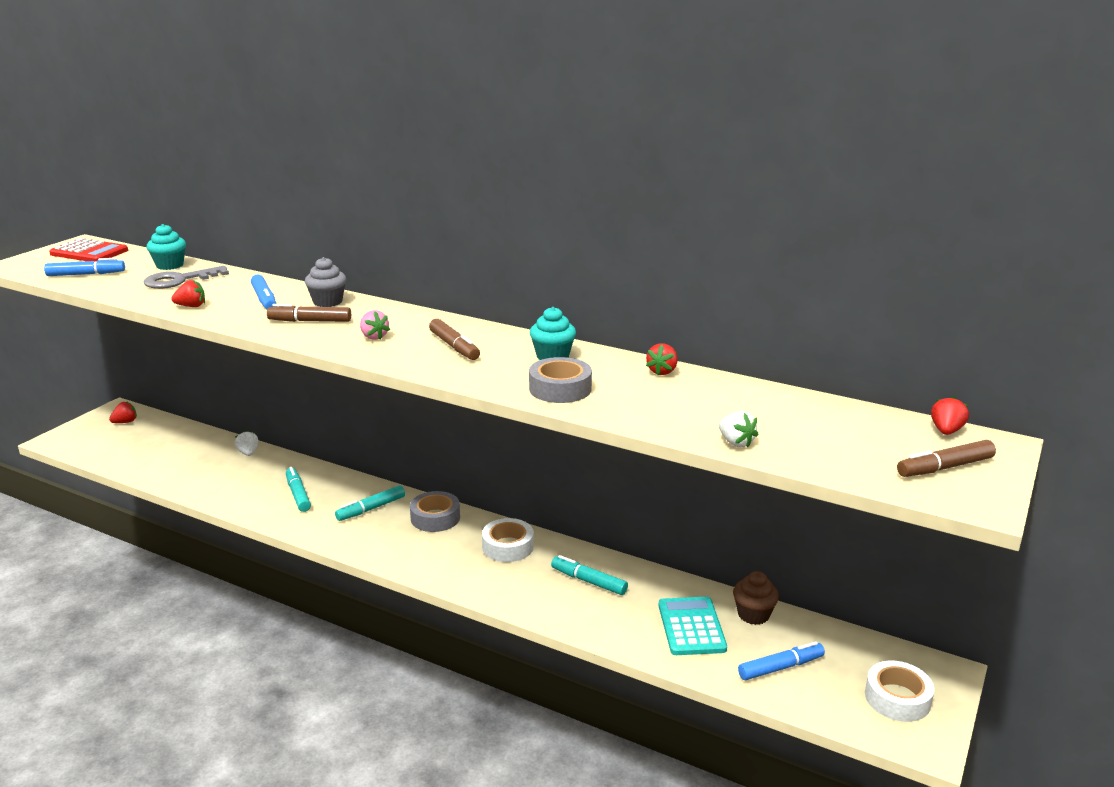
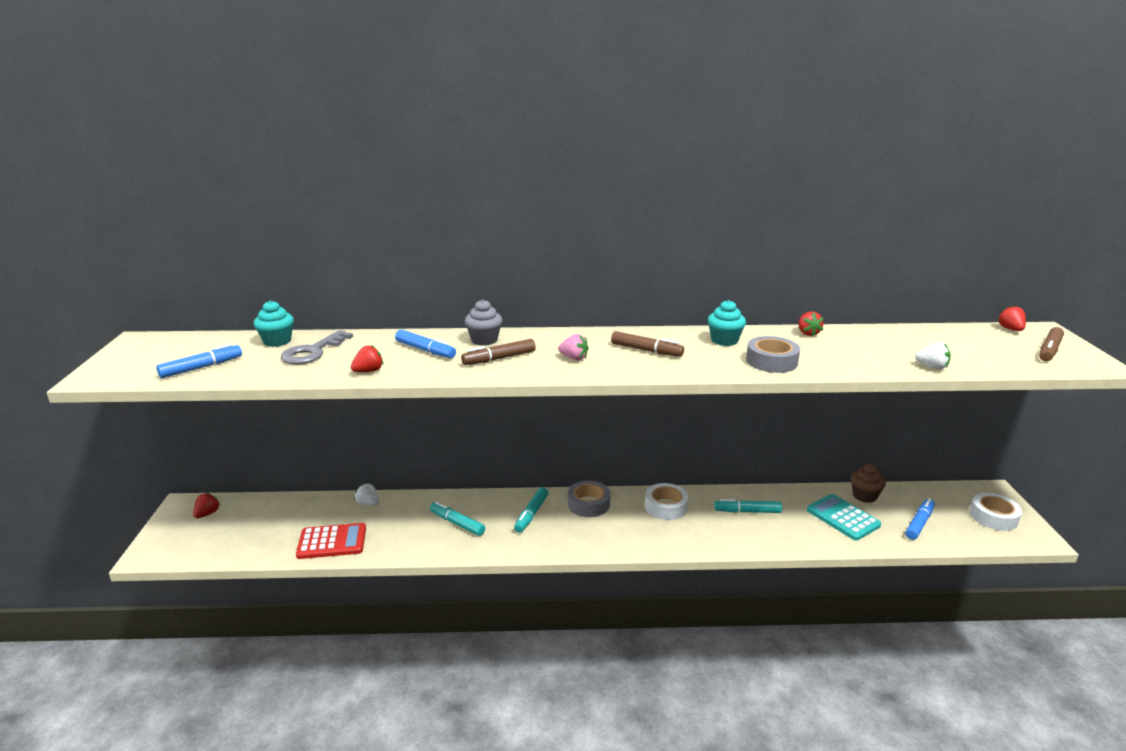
camera: 30 degrees left, 0 degrees up
red calculator [49,238,128,262] -> red calculator moved to [296,523,366,559]

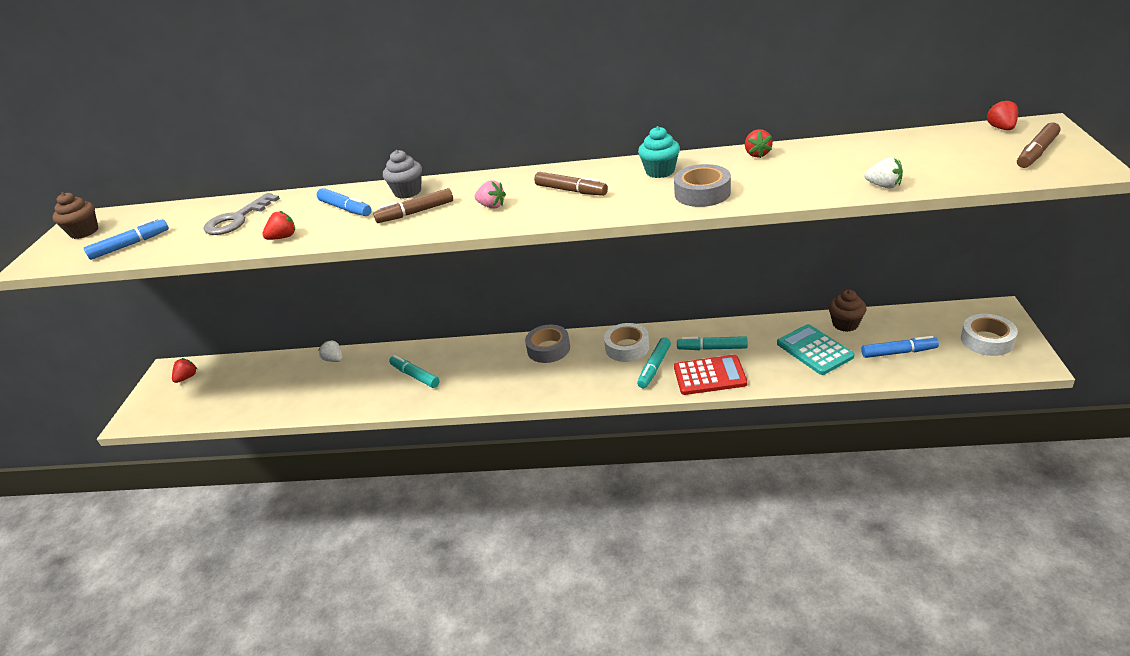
camera: 10 degrees right, 10 degrees up
turquoise cupcake [254,300,294,347] -> none
red calculator [296,523,366,559] -> red calculator moved to [674,355,747,395]
turquoise marker [514,487,548,532] -> turquoise marker moved to [637,337,671,388]
blue marker [905,498,935,540] -> blue marker turned 45 degrees clockwise [861,336,939,358]
none -> brown cupcake [52,192,98,239]

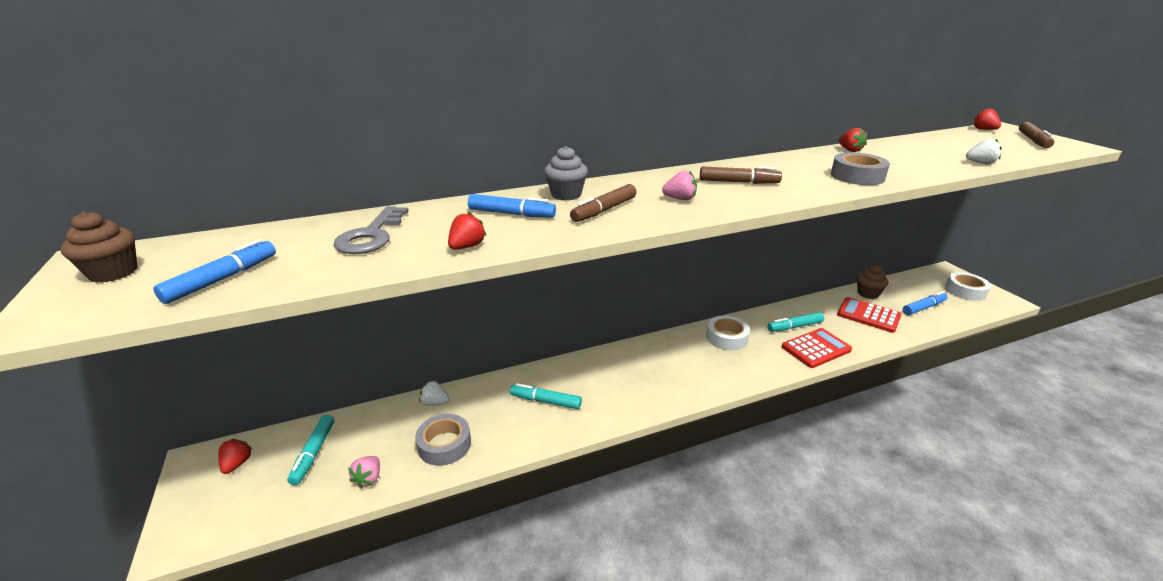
camera: 30 degrees left, 5 degrees down
grey tape [525,325,570,363] -> grey tape moved to [415,414,471,466]
turquoise marker [637,337,671,388] -> turquoise marker moved to [287,415,334,485]
turquoise cupcake [638,126,680,178] -> none
turquoise calculator [777,324,854,375] -> red calculator [837,297,902,333]
none -> pink strawberry [348,456,380,488]

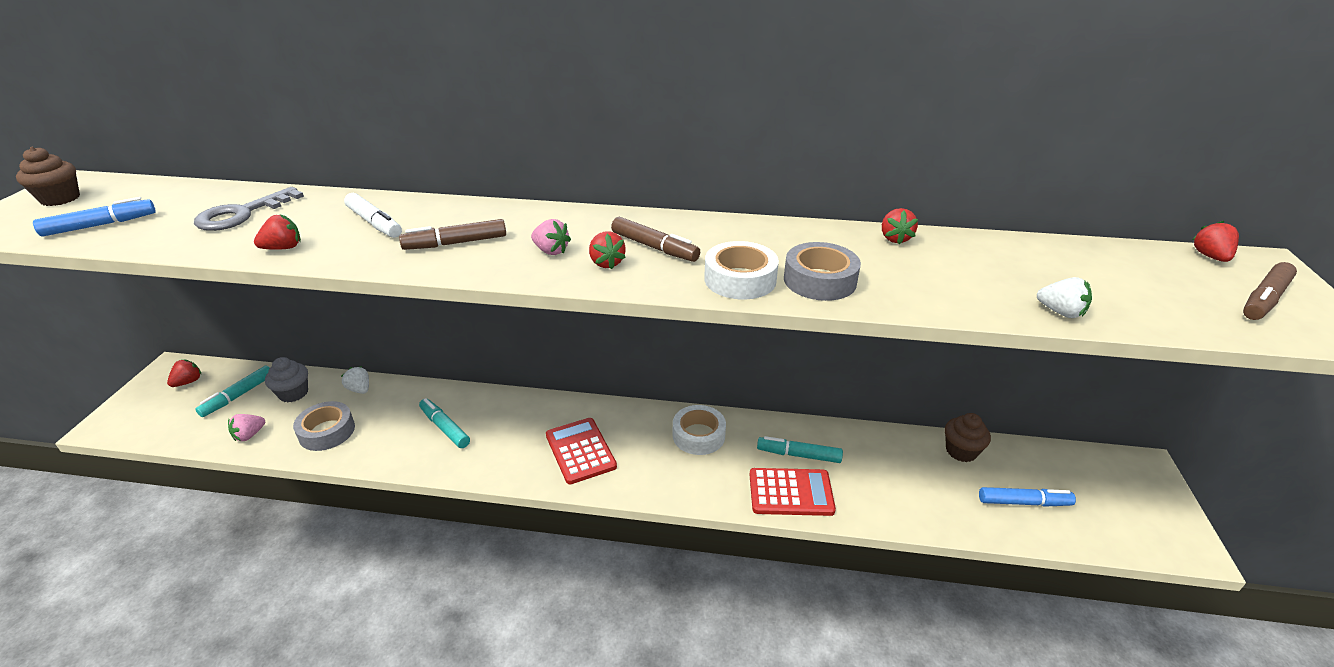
camera: 30 degrees right, 5 degrees up
blue marker [468,194,556,218] -> white marker [344,193,402,238]
grey cupcake [544,146,588,201] -> grey cupcake moved to [265,357,308,403]
red calculator [837,297,902,333] -> red calculator moved to [546,418,617,484]
white tape [945,272,991,301] -> white tape moved to [704,241,779,300]
none -> red strawberry [589,231,626,269]

